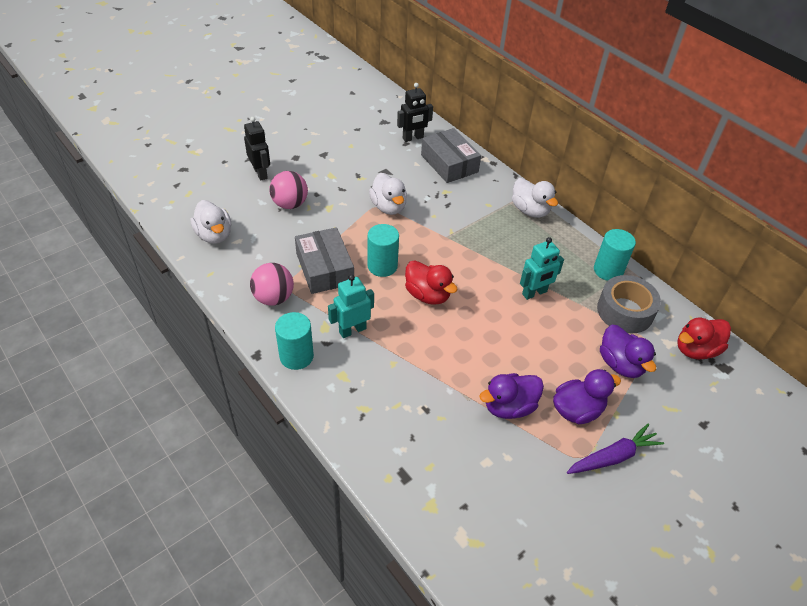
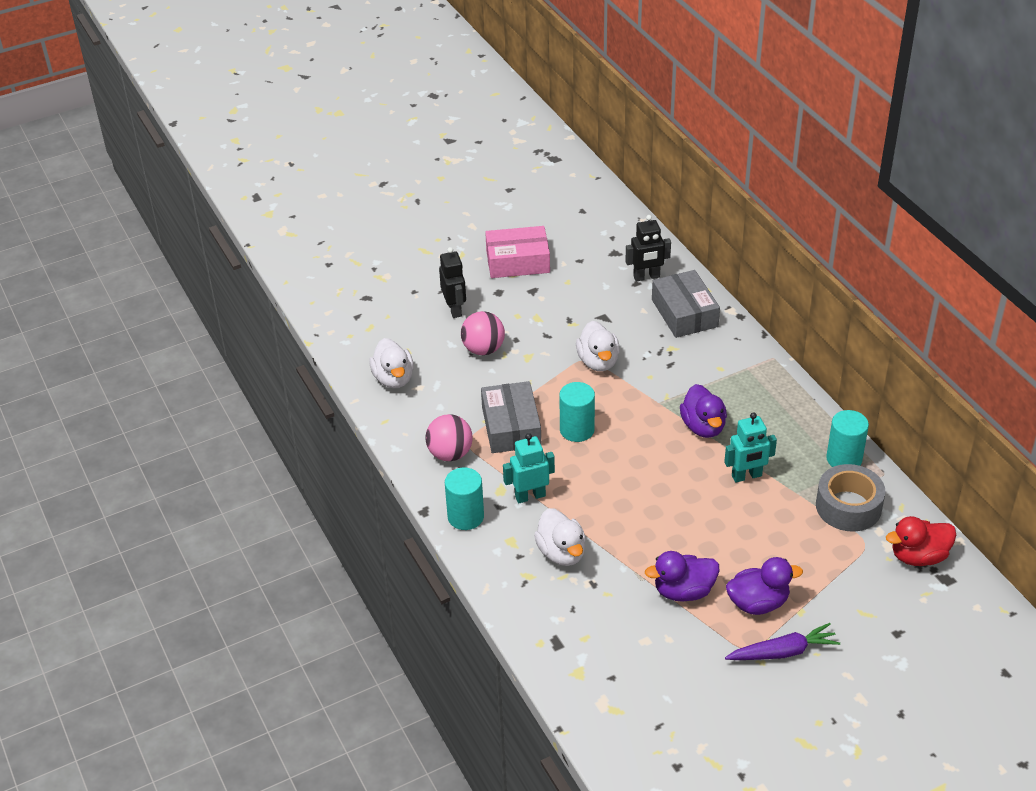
camera: 15 degrees right, 5 degrees down
red duck [405,261,458,305] -> none
white duck [512,178,558,218] -> white duck moved to [534,508,586,566]
purple duck [600,325,656,378] -> purple duck moved to [680,384,727,438]
none -> pink box [485,226,550,278]

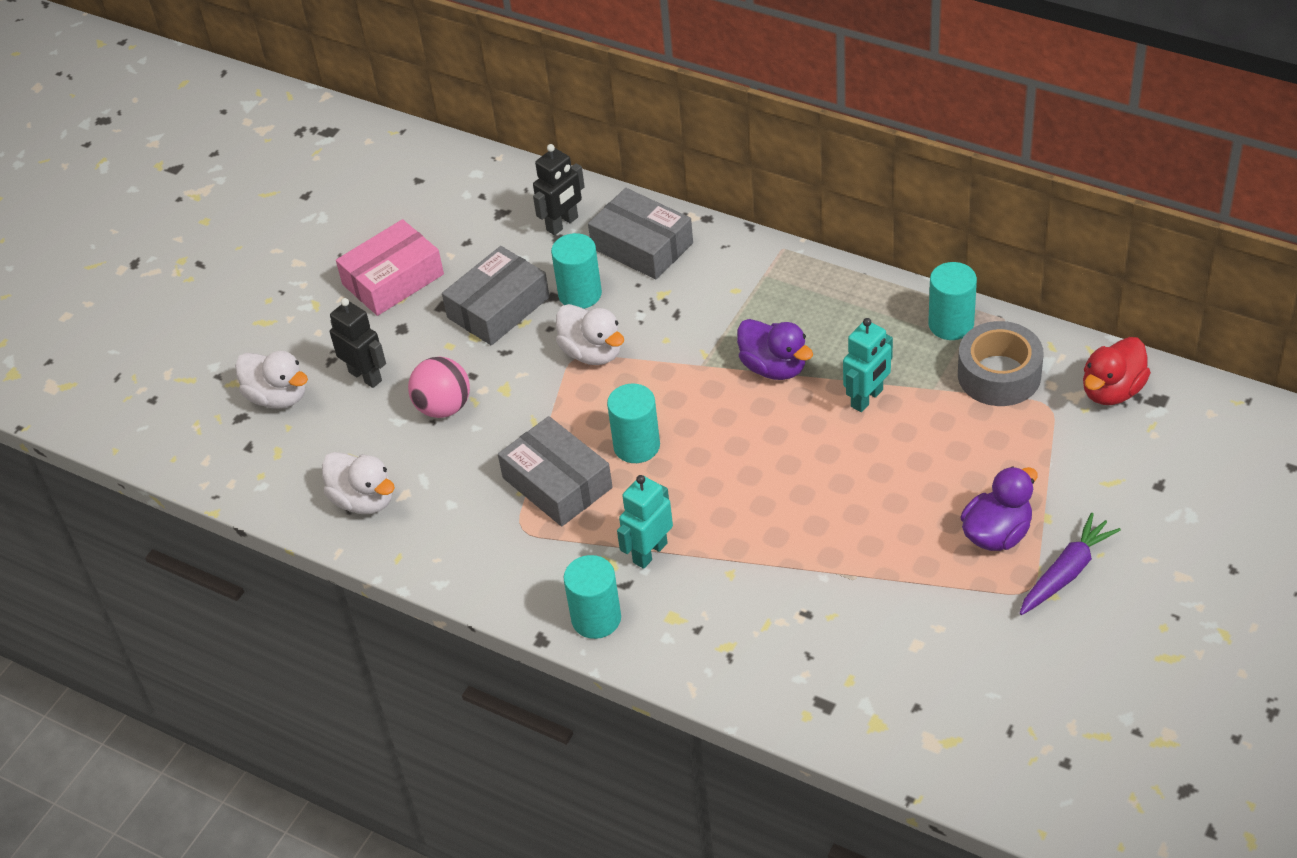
camera: 30 degrees left, 5 degrees up
pink ball [425,414,473,461] -> none
white duck [534,508,586,566] -> white duck moved to [235,351,308,409]
purple duck [645,551,719,602] -> none
none -> grey box [442,246,550,345]
none -> turquoise cylinder [551,233,602,309]

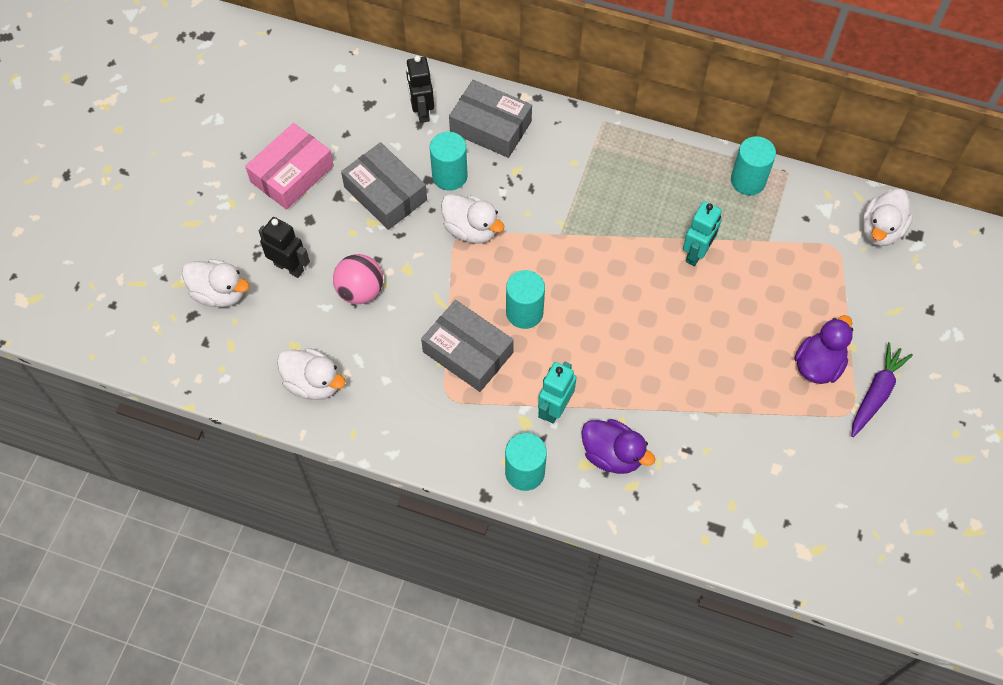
camera: 15 degrees left, 15 degrees up
grey box [442,246,550,345] -> grey box turned 75 degrees counterclockwise [341,142,427,230]
black robot [533,144,585,235] -> black robot turned 135 degrees clockwise [406,55,434,123]
purple duck [737,319,813,380] -> purple duck moved to [581,419,655,474]
grey tape [958,321,1044,406] -> none
red duck [1083,337,1151,405] -> white duck [862,189,913,246]

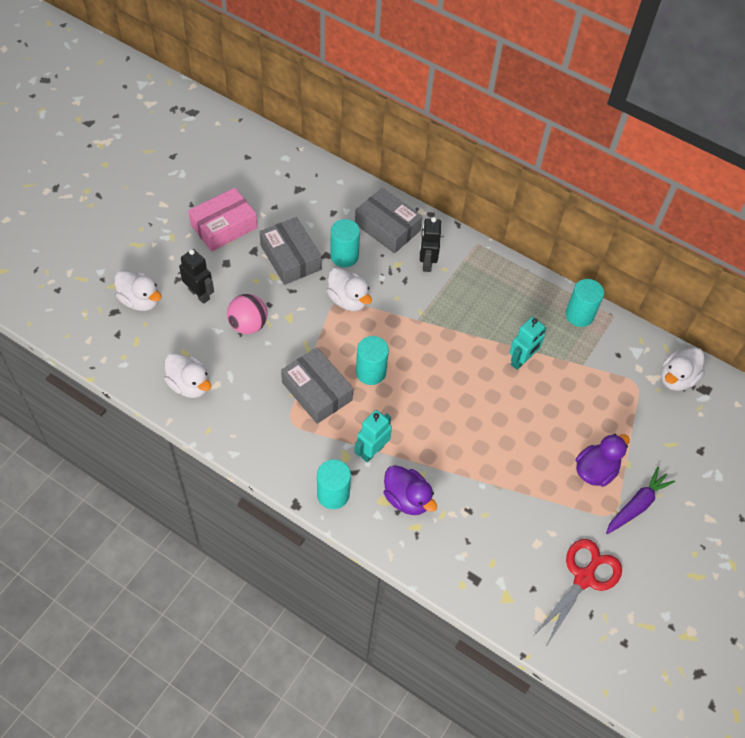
camera: 10 degrees right, 5 degrees down
black robot [406,55,434,123] -> black robot moved to [420,217,441,272]
none -> red scissors [533,539,622,647]

